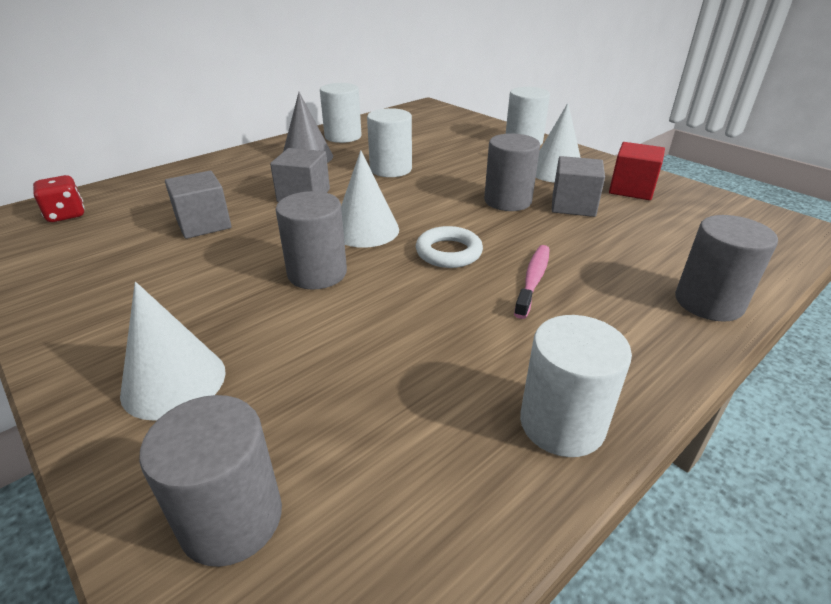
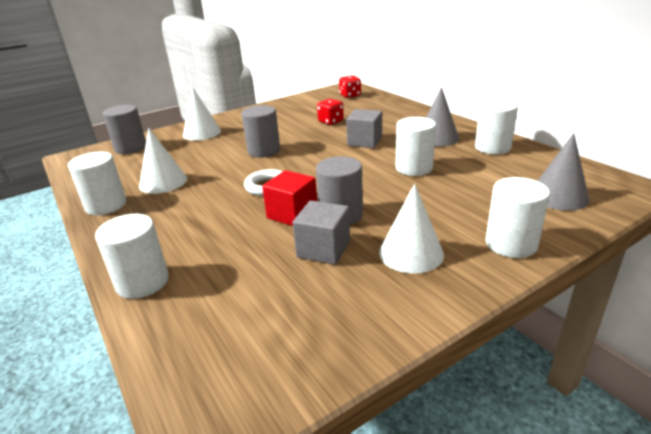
camera: 100 degrees right, 5 degrees down
grey cube [165,171,231,239] -> red dice [317,99,344,125]
white cone [341,150,399,248] -> white cone moved to [139,128,187,194]
pink toothbrush [514,245,550,319] -> none
red cube [609,142,665,200] -> red cube moved to [262,170,317,226]
grey cylinder [675,215,778,322] -> white cylinder [95,214,169,299]
none -> grey cone [538,133,589,211]

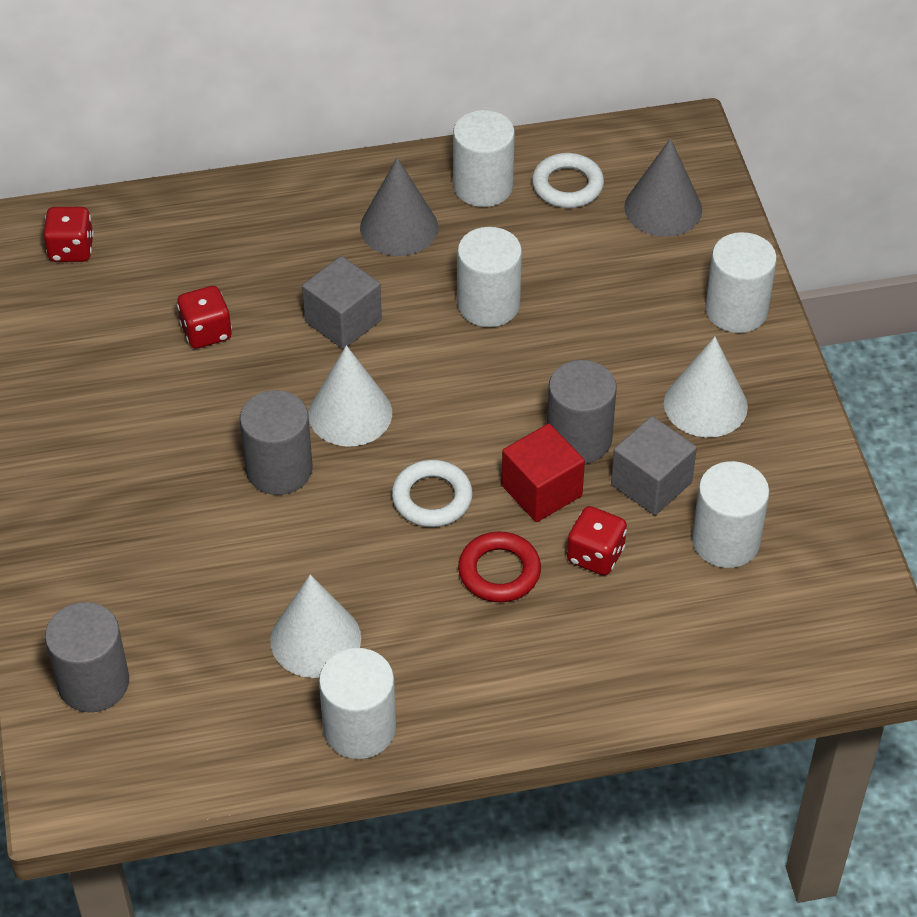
camera: 70 degrees left, 20 degrees up
white cylinder [95,214,169,299] -> white cylinder moved to [692,461,769,568]
white cone [183,87,221,141] -> white cone moved to [309,345,392,447]
none -> red ring [458,531,541,602]
none -> white ring [532,153,604,208]
none -> red dice [567,506,627,575]

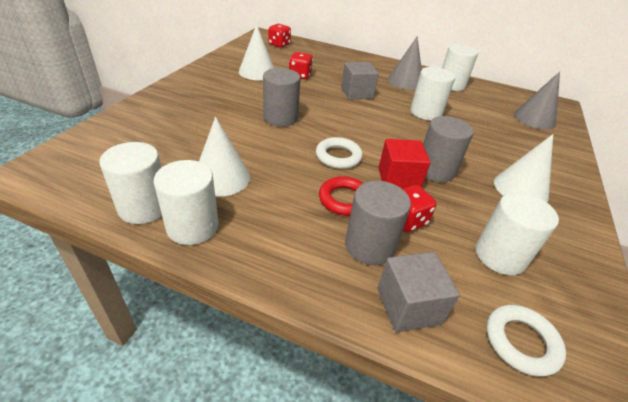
camera: 30 degrees right, 10 degrees down
grey cylinder [45,602,129,712] -> grey cylinder moved to [345,181,411,265]
white cone [309,345,392,447] -> white cone moved to [239,24,274,80]
white ring [532,153,604,208] -> white ring moved to [487,305,566,377]
grey cube [611,416,697,515] -> grey cube moved to [378,252,460,332]
white cylinder [705,232,777,333] -> white cylinder moved to [100,142,162,224]

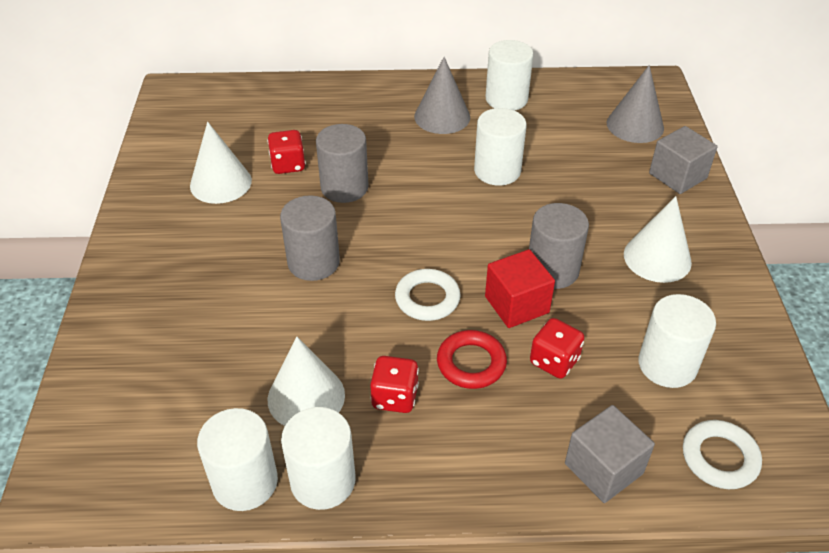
camera: 20 degrees left, 5 degrees up
red dice [268,24,291,48] -> red dice moved to [370,356,419,413]
grey cube [341,62,379,99] -> grey cube moved to [649,126,718,194]
grey cylinder [345,181,411,265] -> grey cylinder moved to [316,124,369,203]

